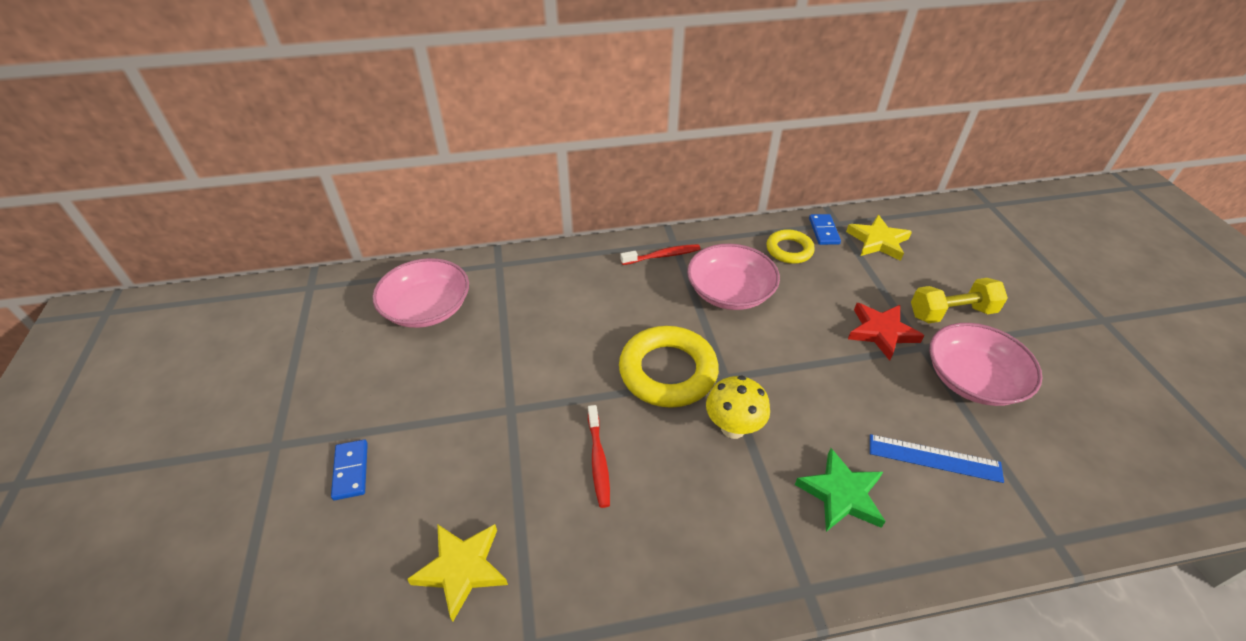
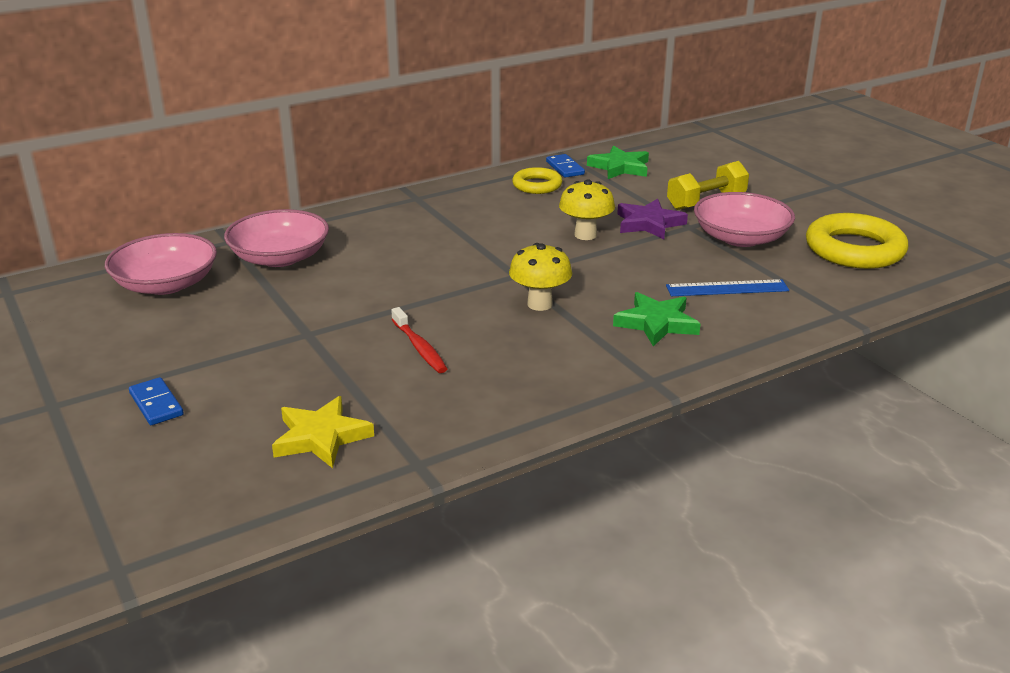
camera: 20 degrees left, 15 degrees down
yellow ring [619,326,719,408] -> yellow ring moved to [806,213,908,269]
red toothbrush [620,244,701,265] -> none
pink bowl [687,244,780,310] -> pink bowl moved to [224,209,329,267]
yellow star [846,215,912,261] -> green star [587,146,649,179]
red star [848,303,925,361] -> purple star [617,199,688,239]
none -> yellow mushroom [559,180,615,240]

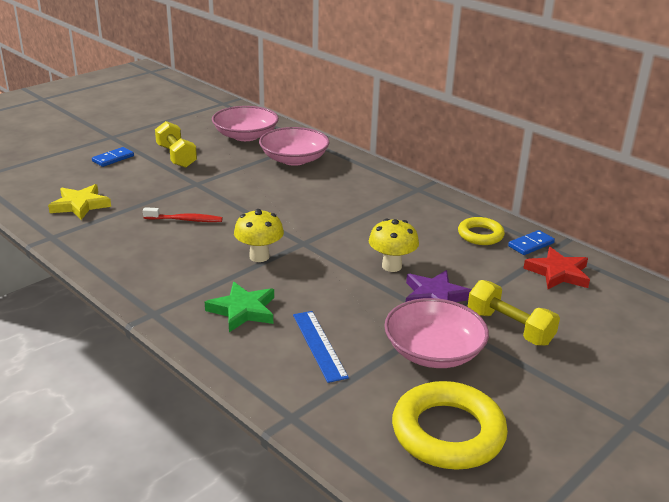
camera: 75 degrees right, 0 degrees up
red toothbrush [391,307,447,373] -> red toothbrush turned 135 degrees counterclockwise [143,207,222,222]
green star [587,146,649,179] -> red star [523,247,590,289]
none -> yellow dumbbell [155,121,197,168]

